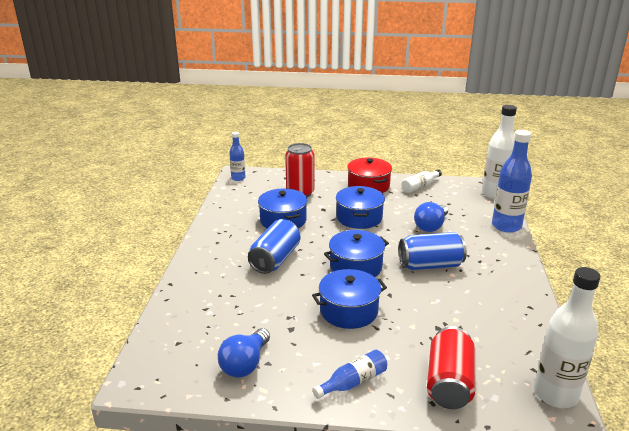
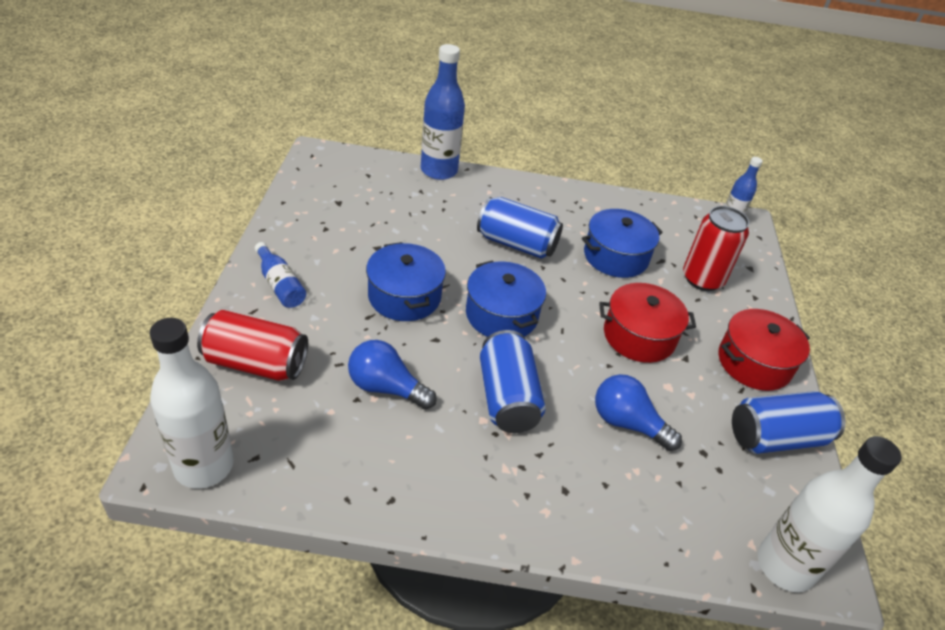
camera: 85 degrees right, 15 degrees up
blue light bulb [218,328,270,378] -> blue light bulb moved to [348,340,437,410]
blue pot [336,186,385,229] -> red pot [599,283,696,363]
white bottle [402,170,442,193] -> blue can [732,391,845,454]
blue bottle [492,130,532,233] -> blue bottle moved to [421,44,465,180]

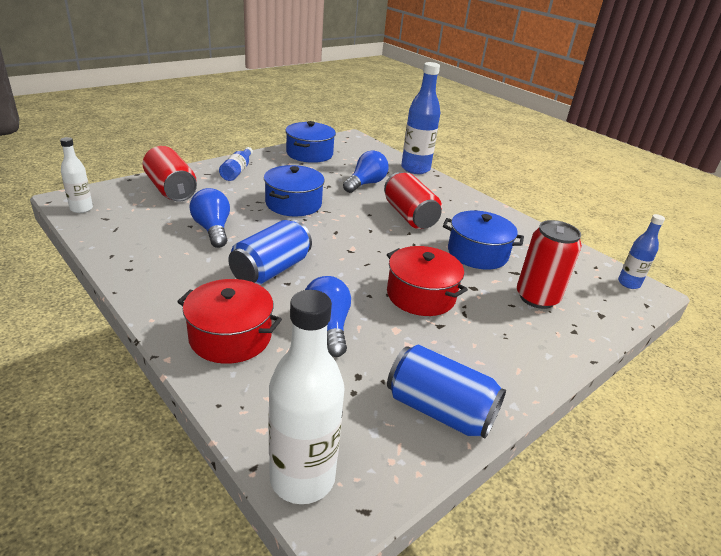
camera: 45 degrees right, 10 degrees down
white bottle [149,318,234,489] -> white bottle [60,137,93,213], size x0.56
blue pot [466,260,546,337] -> blue pot moved to [285,121,336,163]
blue can [477,197,563,259] -> red can [384,172,442,229]
red pot [718,309,810,391] -> red pot moved to [177,279,282,364]
none -> blue light bulb [343,150,389,193]

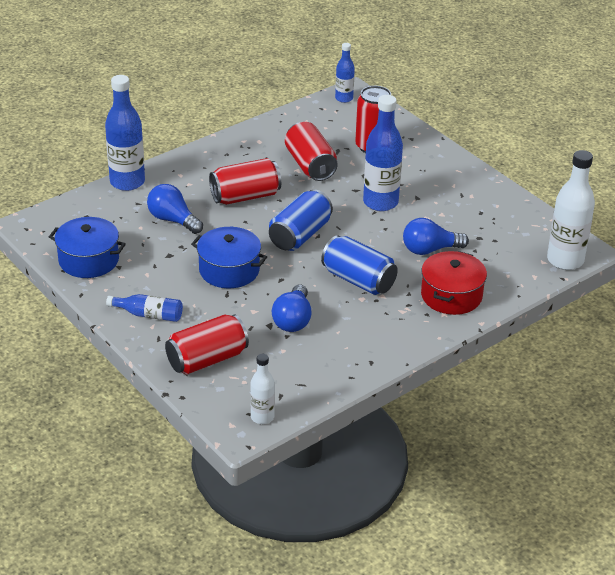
camera: 85 degrees left, 5 degrees up
blue light bulb [189,188,230,248] -> blue light bulb turned 60 degrees counterclockwise [272,284,312,332]
red pot [387,246,468,316] -> blue bottle [363,95,403,211]
blue can [387,345,506,439] -> blue can moved to [269,190,333,251]
blue pot [443,211,524,270] -> red can [285,122,338,181]

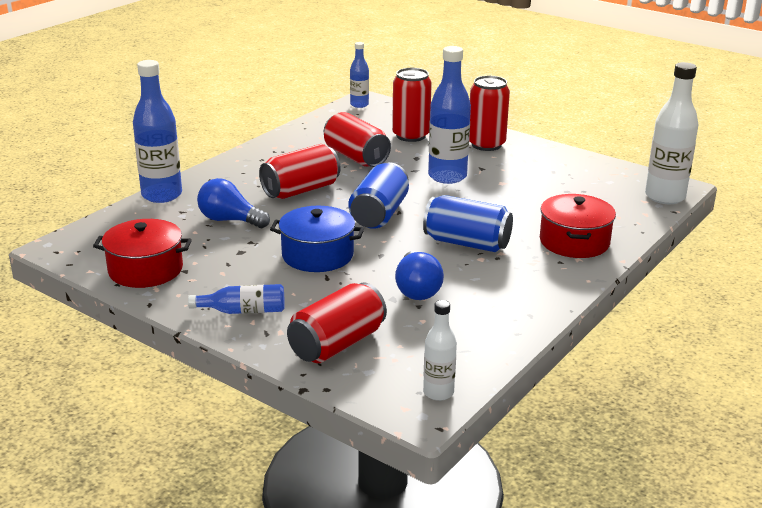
camera: 15 degrees left, 10 degrees down
blue pot [49,217,126,278] -> red pot [93,219,192,288]
blue light bulb [403,218,469,255] -> none
none -> red can [469,76,510,151]

